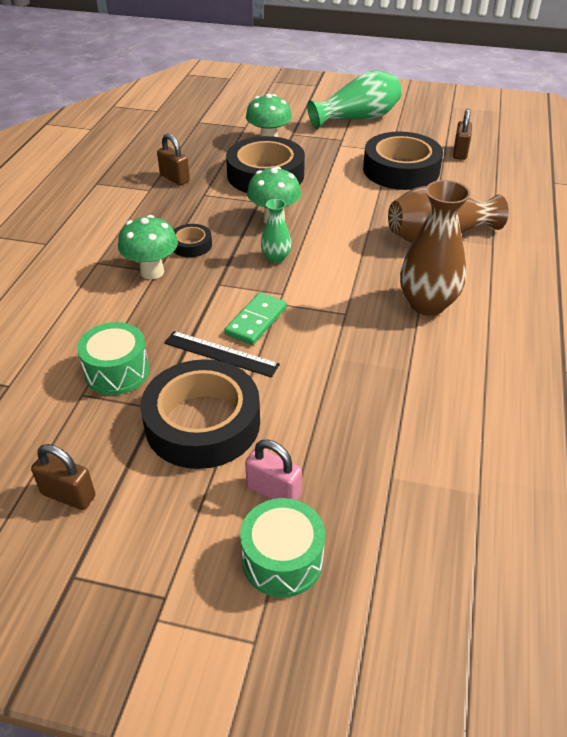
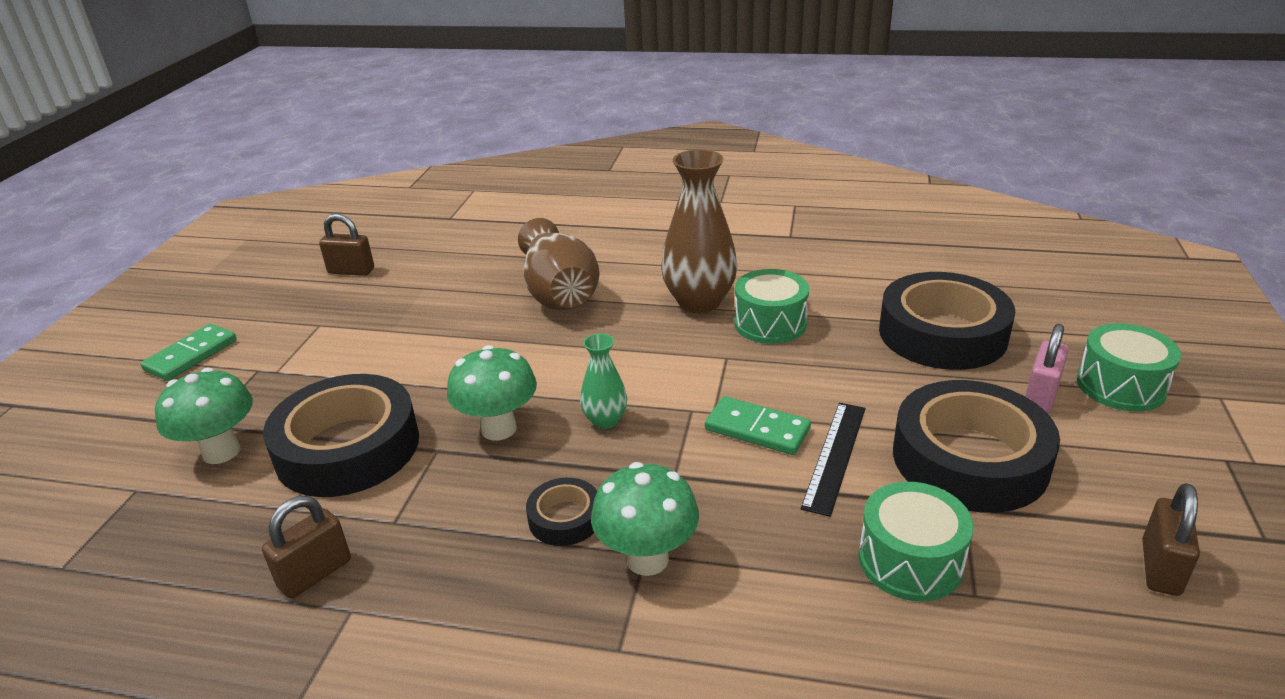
camera: 90 degrees left, 10 degrees down
green vase [307,70,402,129] -> green domino [140,324,237,381]
black tape [363,132,443,190] -> black tape moved to [879,272,1016,370]
none -> green drum [734,269,809,344]

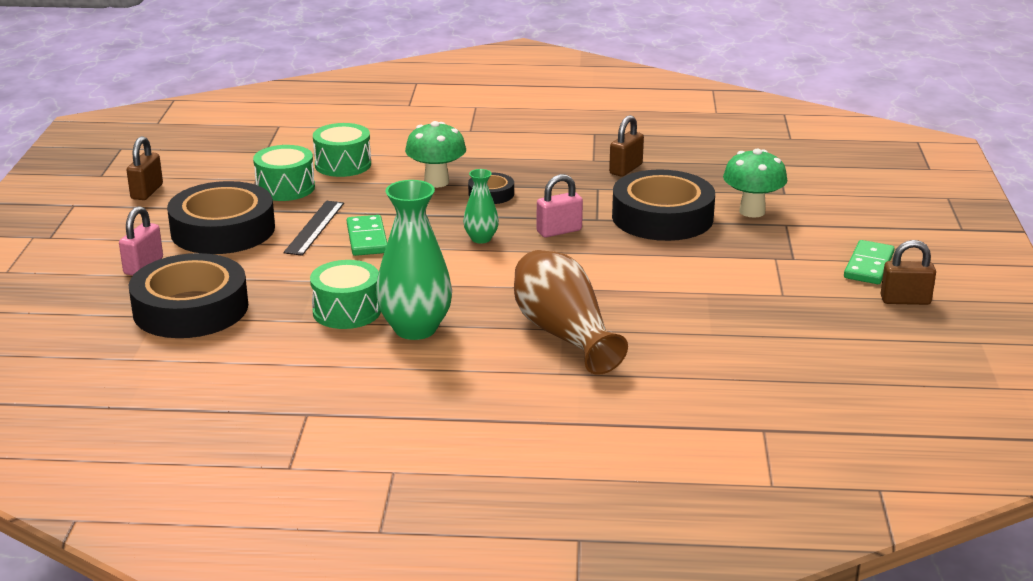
camera: 170 degrees right, 5 degrees down
brown padlock [319,213,374,276] -> brown padlock moved to [881,240,936,305]
green mushroom [447,345,537,440] -> pink padlock [536,174,583,237]
brown vase [661,149,738,313] -> green vase [376,180,452,340]
green domino [705,396,811,455] -> green domino turned 60 degrees clockwise [347,215,387,256]
green drum [1077,323,1181,412] -> green drum moved to [313,123,371,177]

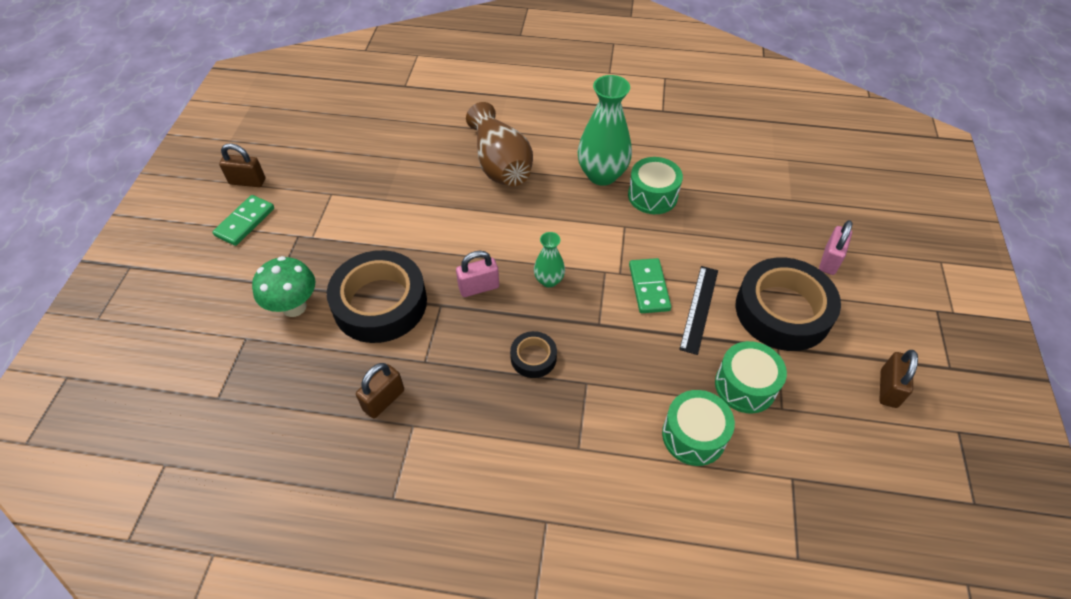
camera: 175 degrees left, 25 degrees up
black tape [129,253,248,338] -> none
green mushroom [405,121,466,188] -> none

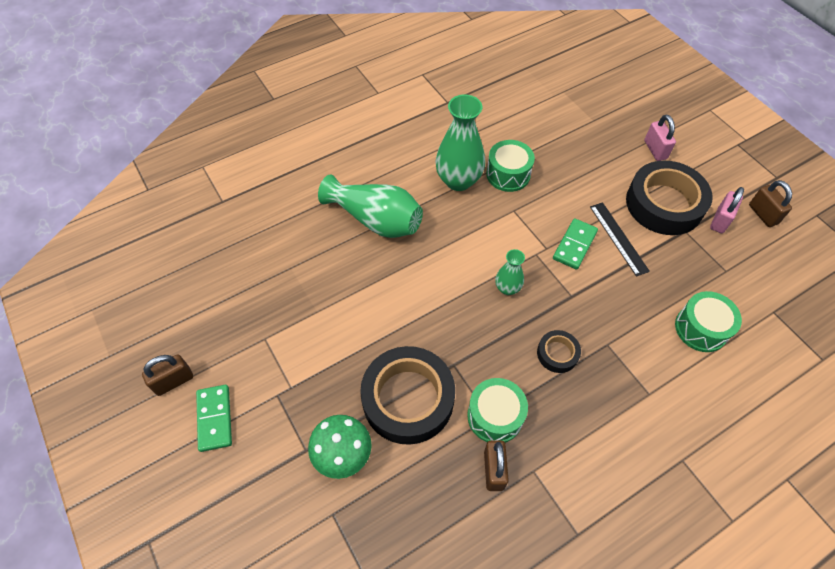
camera: 40 degrees left, 5 degrees up
pink padlock [456,250,499,297] -> pink padlock moved to [710,187,744,233]
brown vase [466,102,533,186] -> green vase [318,174,423,238]
green domino [629,258,671,313] -> green domino turned 75 degrees clockwise [553,218,598,270]
green drum [715,341,787,413] -> green drum moved to [467,378,528,443]

